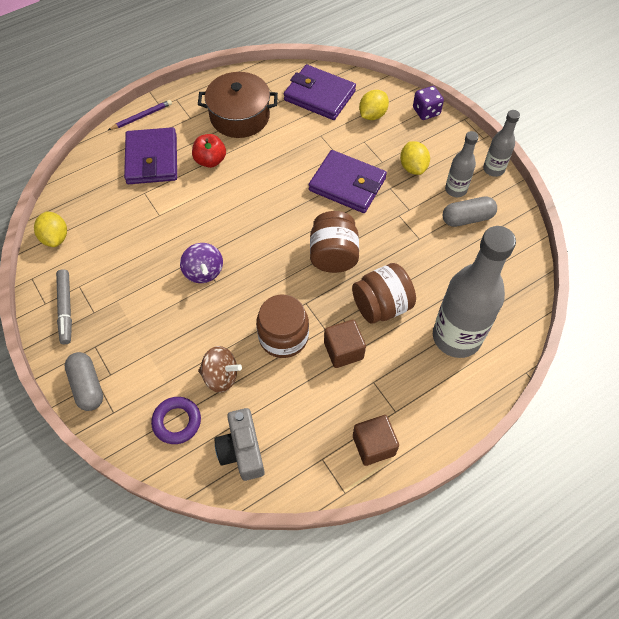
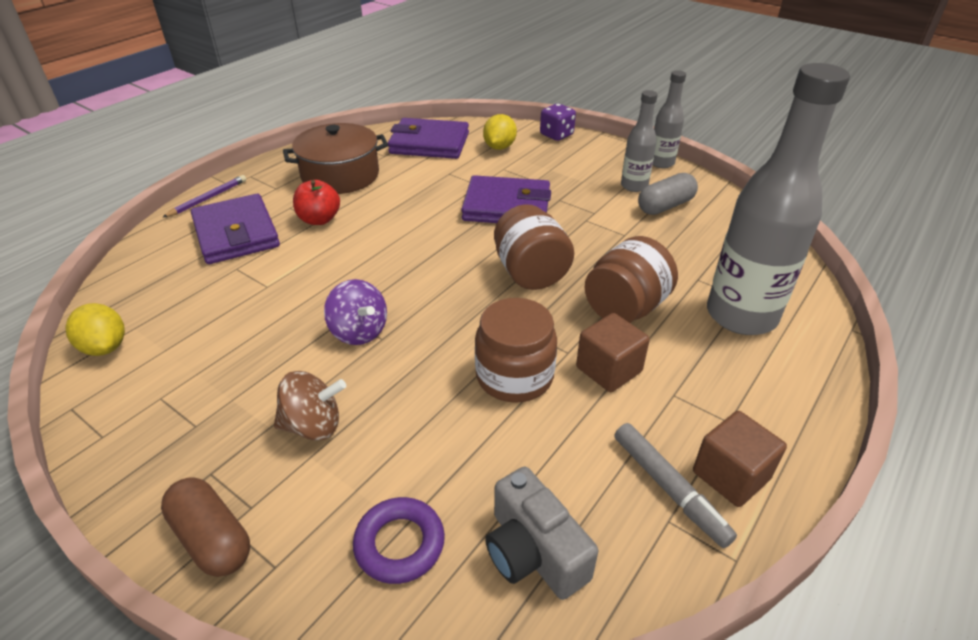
camera: 20 degrees left, 20 degrees down
grey marker [56,269,72,344] -> grey marker moved to [615,423,737,548]
grey capsule [65,352,103,411] -> brown capsule [161,477,250,577]
brown spinning top [198,346,242,393] -> brown spinning top moved to [274,371,346,441]
yellow lemon [400,141,430,175] -> none

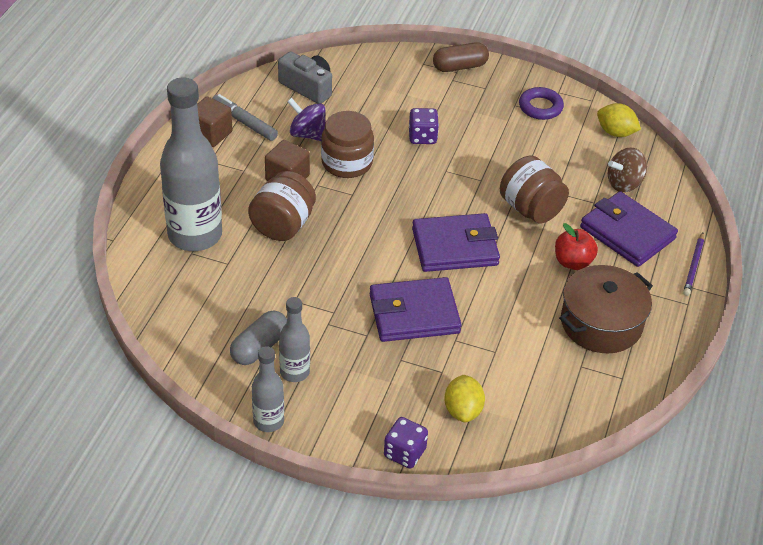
camera: 160 degrees right, 5 degrees up
brown capsule [161,477,250,577] -> brown capsule turned 45 degrees counterclockwise [433,42,489,72]
brown spinning top [274,371,346,441] -> brown spinning top moved to [608,148,647,192]
purple spinning top [324,279,387,345] -> purple spinning top moved to [287,98,325,141]
purple ring [353,497,445,584] -> purple ring moved to [519,87,564,120]
purple wallet [388,118,469,159] -> purple wallet moved to [412,213,500,272]
brown jar [494,204,574,290] -> brown jar moved to [500,156,569,223]
none -> purple dice [409,108,439,144]

